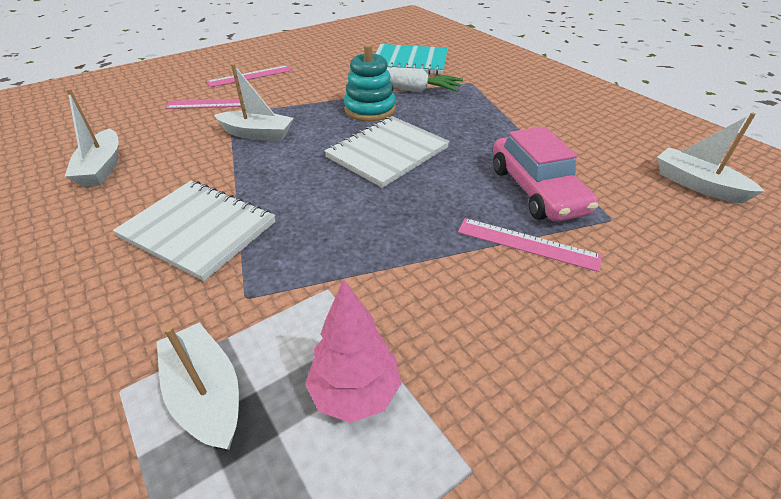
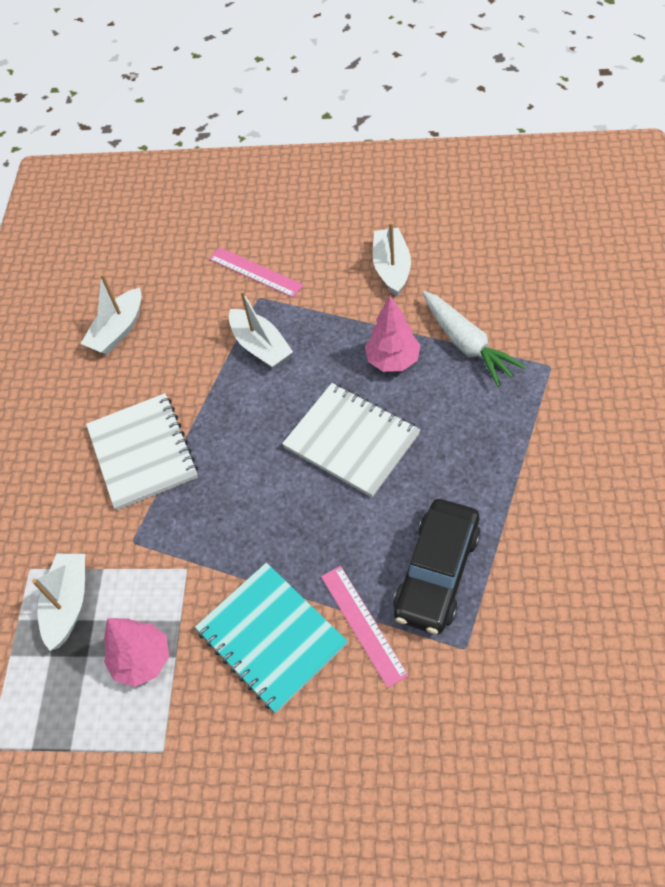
camera: 45 degrees right, 15 degrees up
pink ruler [207,65,292,87] -> none
white notebook [324,116,449,188] -> white notebook turned 45 degrees clockwise [282,383,420,497]
turquoise stacking toy [344,44,396,122] -> pink tree [365,295,420,372]
turquoise notebook [376,44,448,75] -> turquoise notebook moved to [195,562,348,713]
pink car [493,126,598,222] -> black car [393,499,480,634]
white boat [657,113,765,203] -> white boat moved to [373,222,411,296]

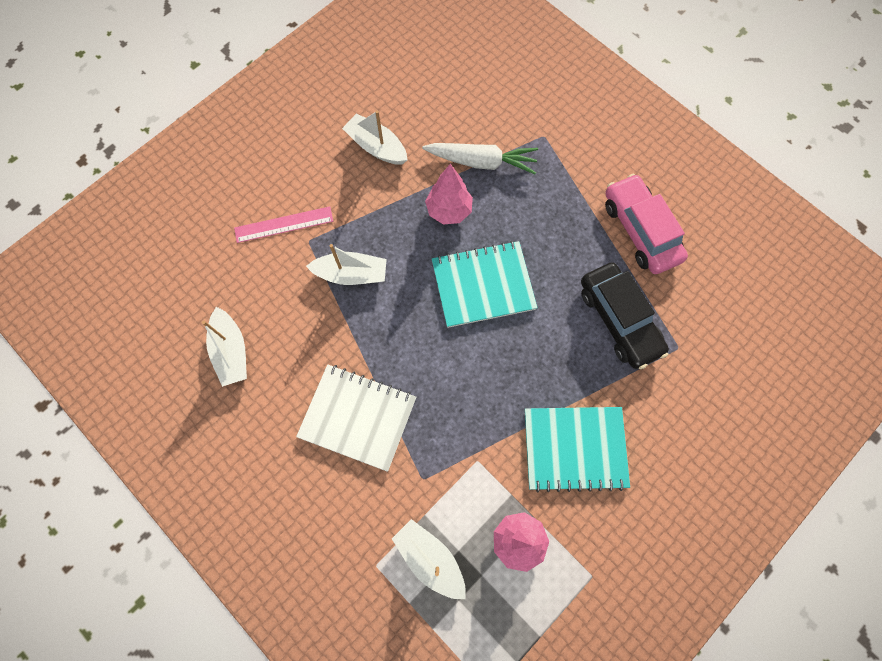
camera: 55 degrees left, 15 degrees up
white notebook [282,383,420,497] -> turquoise notebook [432,241,538,328]
pink ruler [321,566,408,688] -> none
none -> pink car [605,174,688,274]

